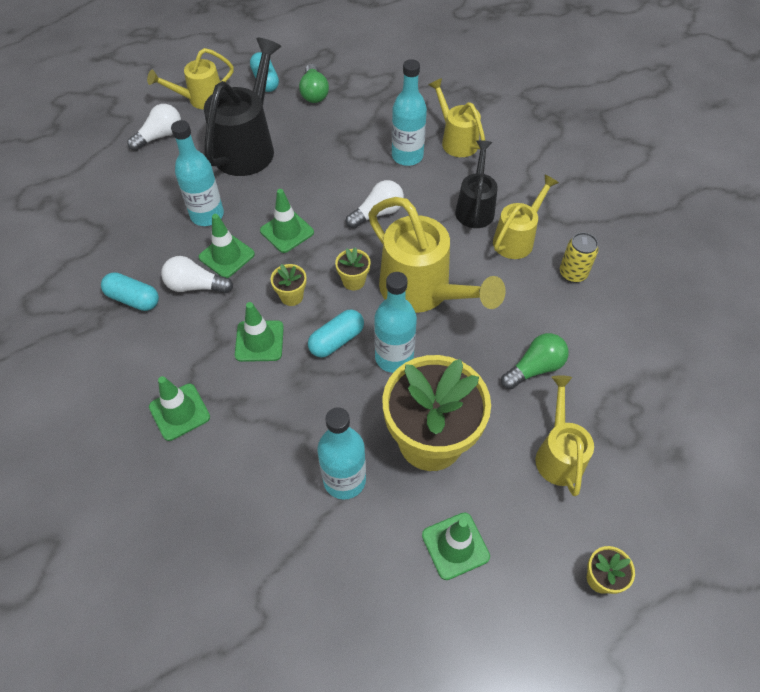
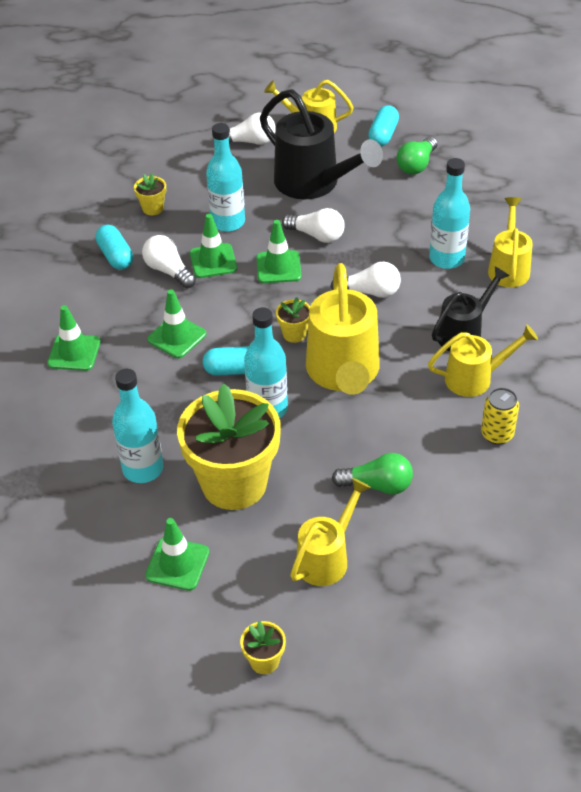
camera: 40 degrees right, 10 degrees down
black watering can [204,38,281,176] -> black watering can turned 75 degrees clockwise [260,89,383,199]
yellow flower pot [270,264,307,306] -> yellow flower pot moved to [134,174,166,215]
none -> white light bulb [282,208,345,243]

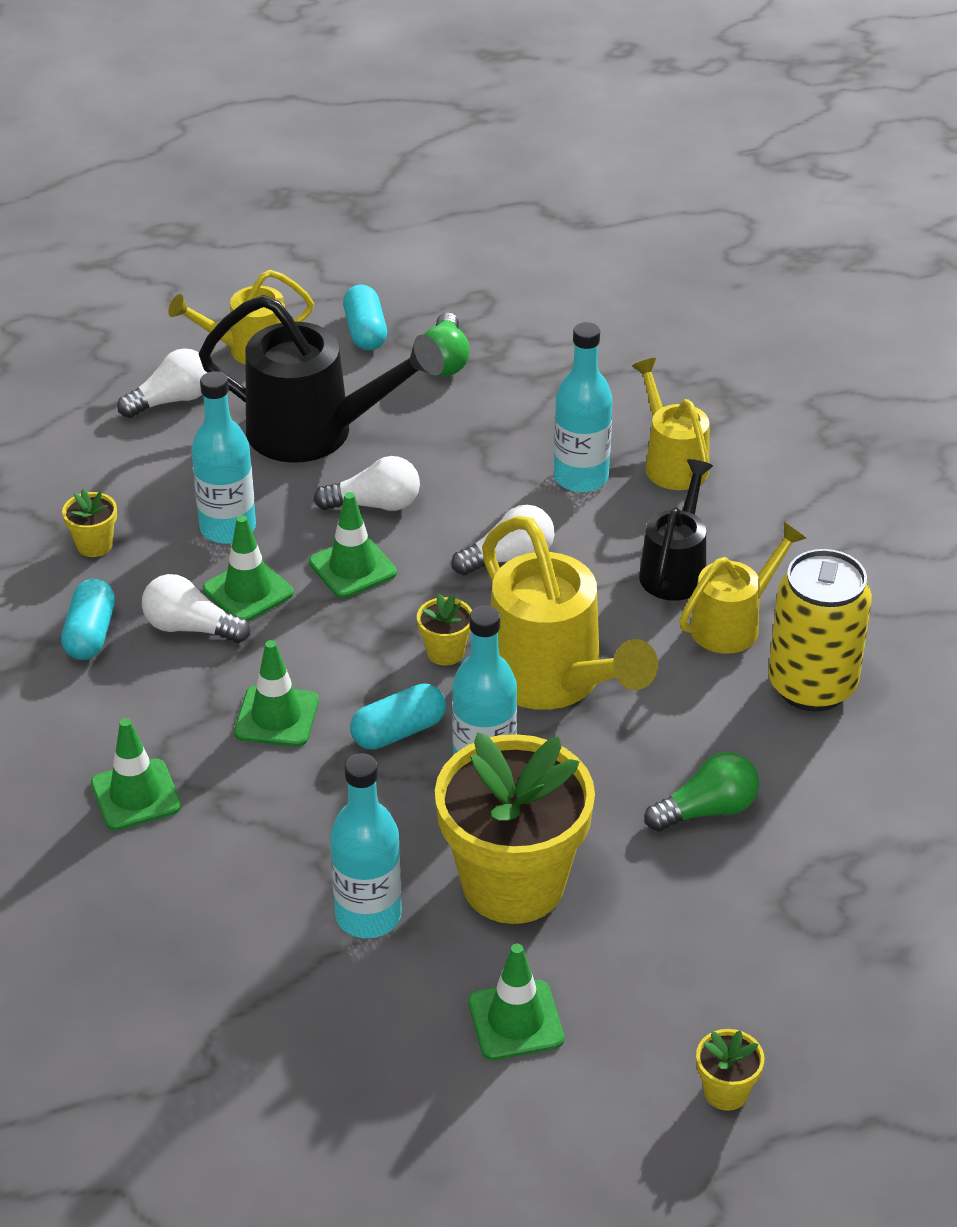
camera: 30 degrees left, 5 degrees down
turquoise capsule [95,225,133,270] -> turquoise capsule turned 60 degrees clockwise [61,579,115,660]
yellow watering can [290,478,371,586] -> none
yellow can [481,387,519,445] -> yellow can [768,549,872,711], size x1.84

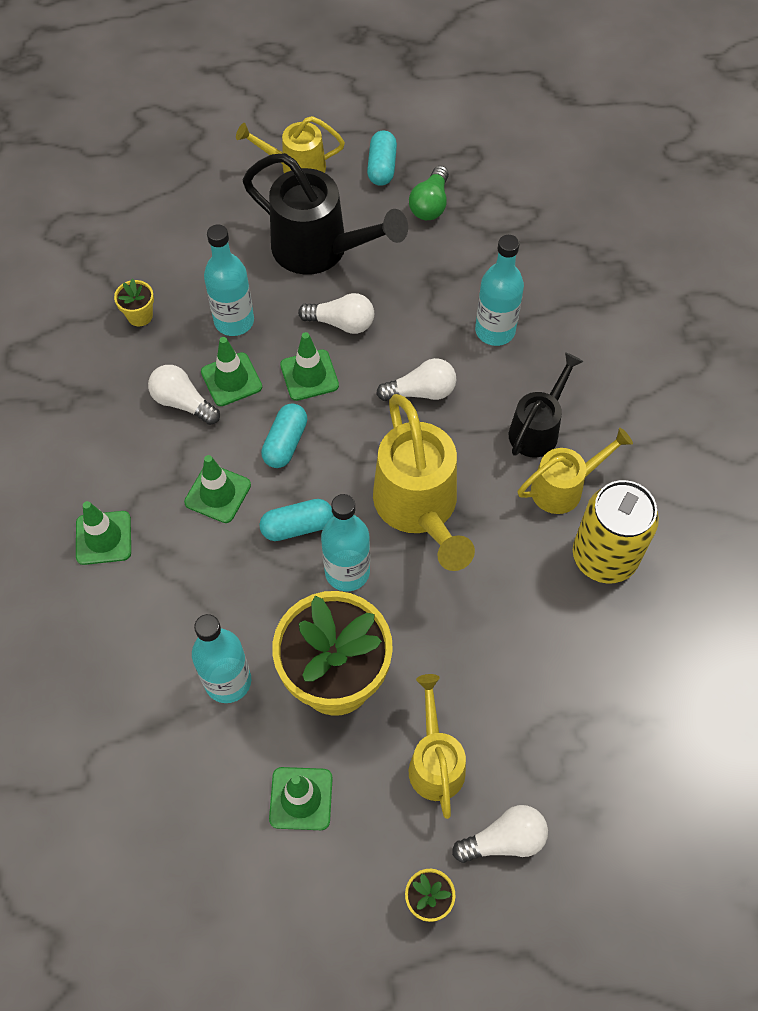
camera: 15 degrees right, 20 degrees up
turquoise capsule [61,579,115,660] -> turquoise capsule moved to [261,403,307,468]
white light bulb [117,348,207,418] -> white light bulb moved to [452,805,548,863]
yellow flower pot [417,593,472,666] -> none
yellow watering can [632,358,709,490] -> yellow watering can moved to [409,674,466,819]
green light bulb [644,752,759,832] -> none

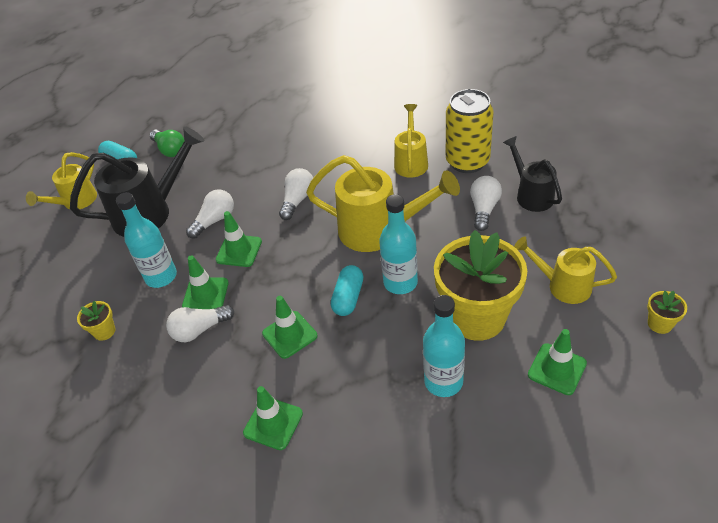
camera: 55 degrees left, 15 degrees down
turquoise capsule [261,403,307,468] -> none
white light bulb [452,805,548,863] -> white light bulb moved to [470,176,502,231]
turquoise bottle [475,235,524,346] -> none
black watering can [509,352,583,457] -> black watering can moved to [503,136,562,212]

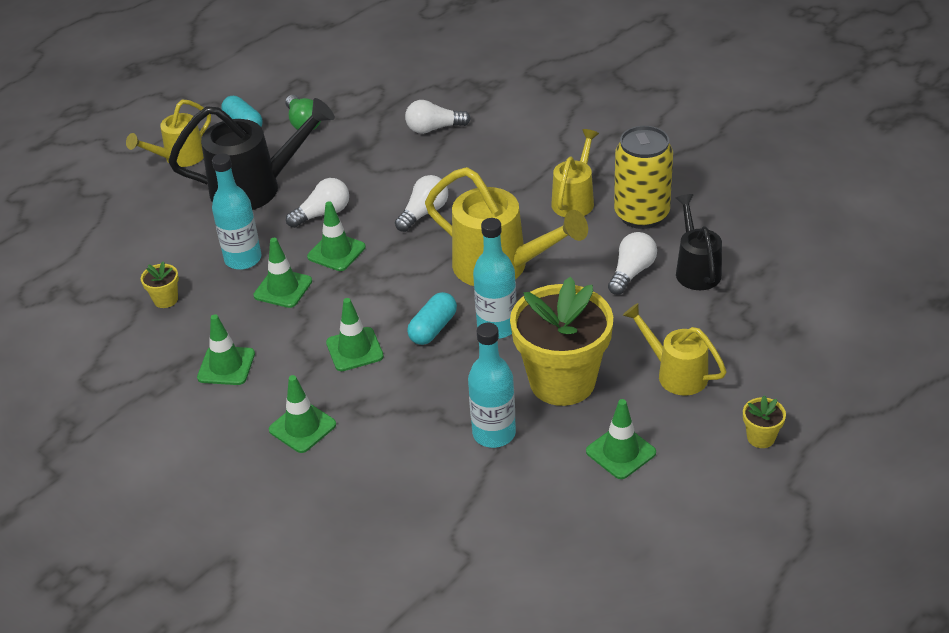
camera: 15 degrees right, 5 degrees down
white light bulb [166,305,234,342] -> white light bulb moved to [405,100,471,134]
none -> green traffic cone [197,314,255,385]

